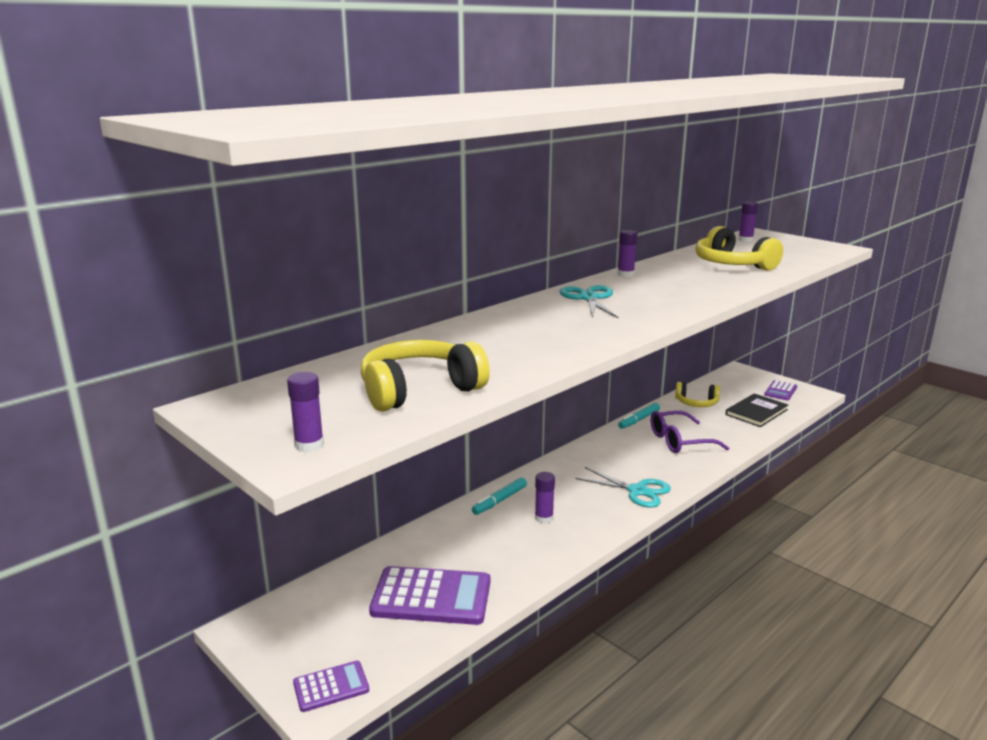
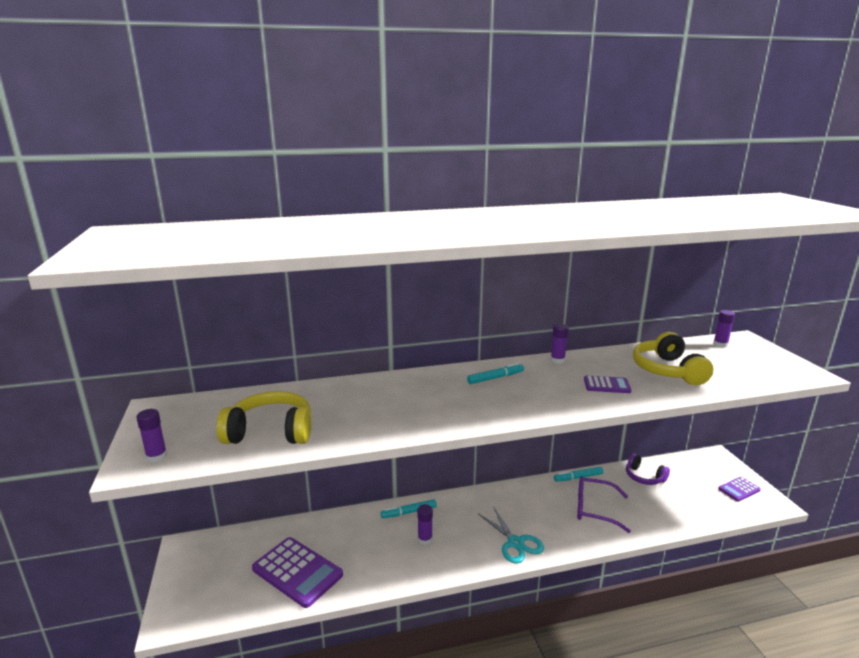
camera: 30 degrees right, 0 degrees up
purple calculator [293,660,369,712] -> purple calculator moved to [584,376,631,393]
turquoise scissors [559,285,619,319] -> turquoise marker [467,363,524,384]
yellow headphones [675,382,720,407] -> purple headphones [626,454,670,485]
black book [725,394,788,427] -> none

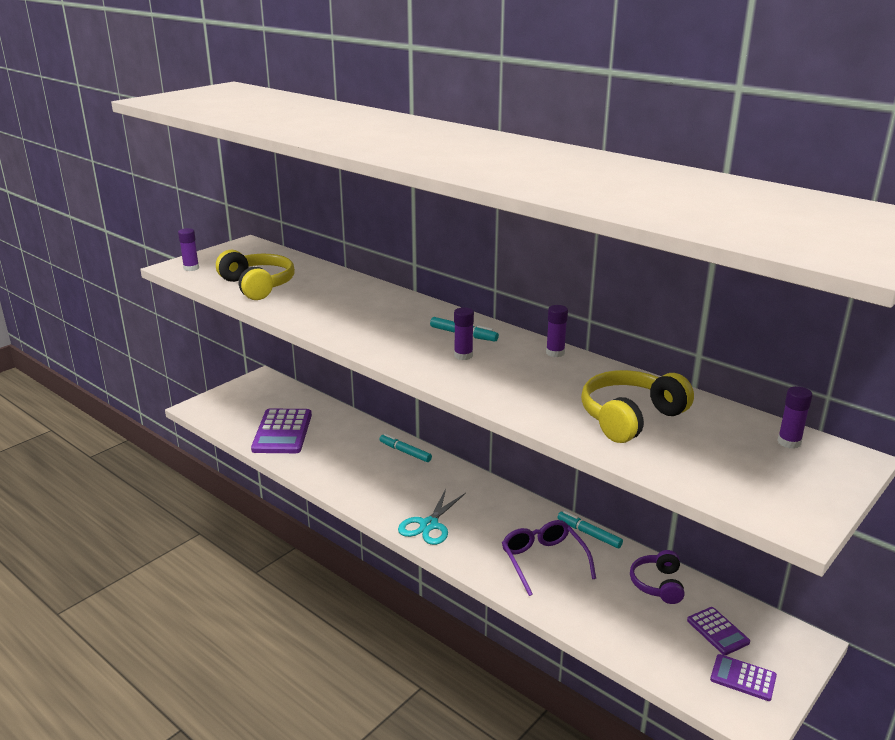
camera: 55 degrees right, 5 degrees up
purple glue stick [417,504,433,545] -> purple glue stick moved to [454,307,474,360]
purple calculator [584,376,631,393] -> purple calculator moved to [687,607,750,655]

